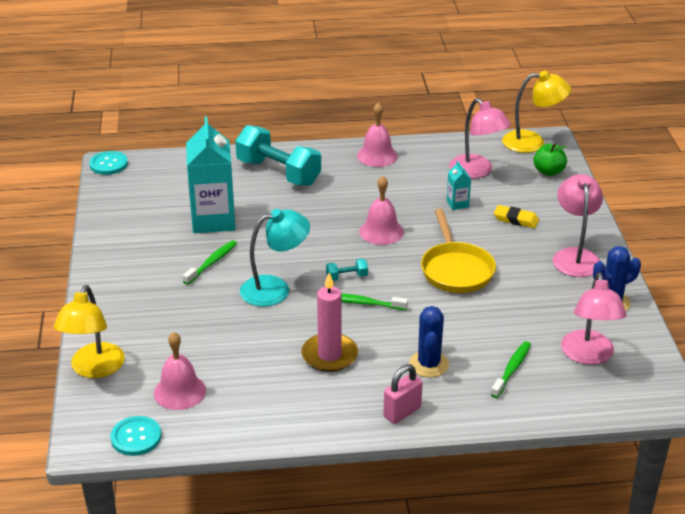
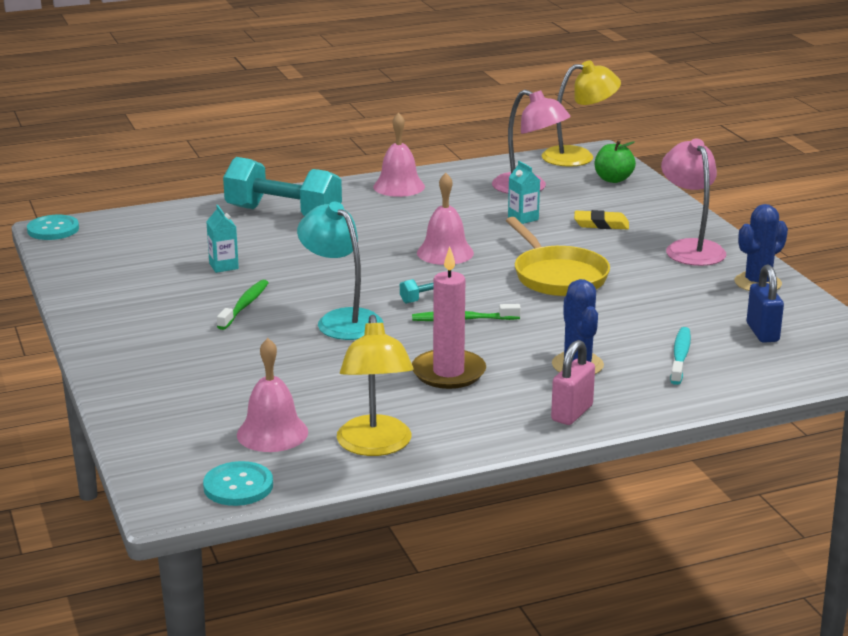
camera: 15 degrees left, 10 degrees down
yellow lamp [54,285,125,378] -> yellow lamp moved to [337,315,414,456]
turquoise carton [186,117,235,233] -> turquoise carton [206,205,239,273], size x0.43
turquoise lamp [240,209,310,306] -> turquoise lamp turned 90 degrees counterclockwise [297,202,383,340]
green toothbrush [491,341,531,398] -> turquoise toothbrush [670,327,691,385]
pink lamp [561,272,627,365] -> blue padlock [747,264,784,343]

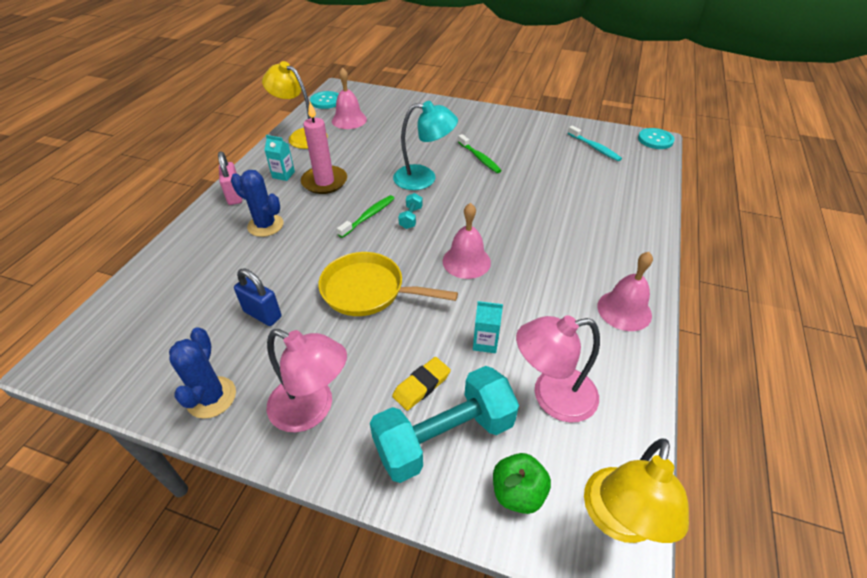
camera: 130 degrees right, 20 degrees up
turquoise carton [206,205,239,273] -> turquoise carton moved to [264,135,295,181]
turquoise dumbbell [223,157,342,216] -> turquoise dumbbell moved to [370,366,519,483]
turquoise toothbrush [670,327,691,385] -> turquoise toothbrush moved to [568,125,622,161]
blue padlock [747,264,784,343] -> blue padlock moved to [234,269,281,326]

